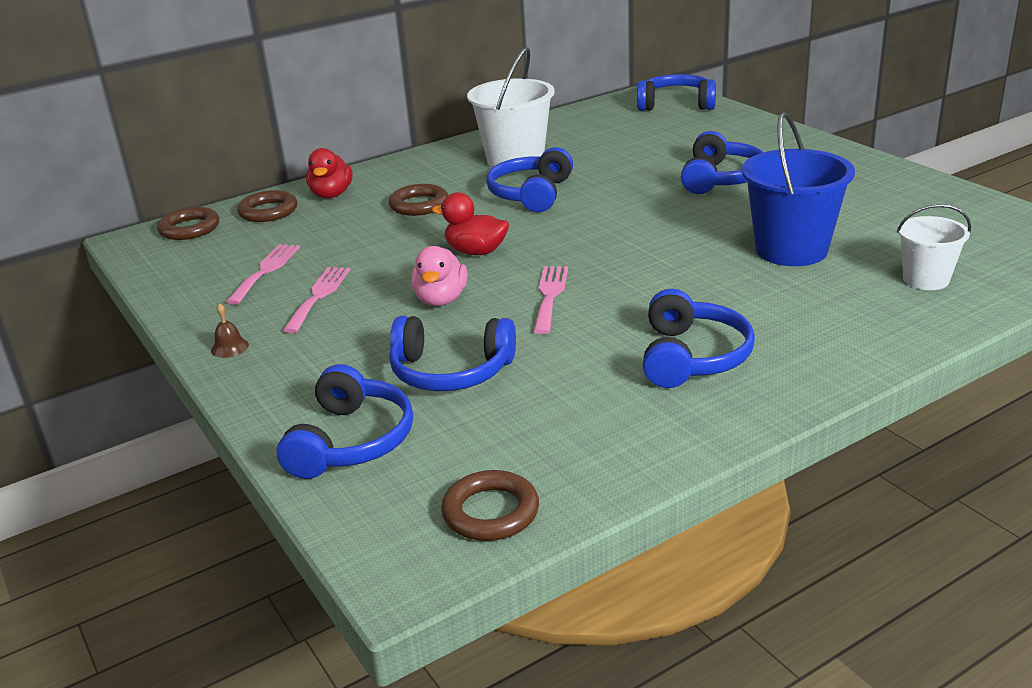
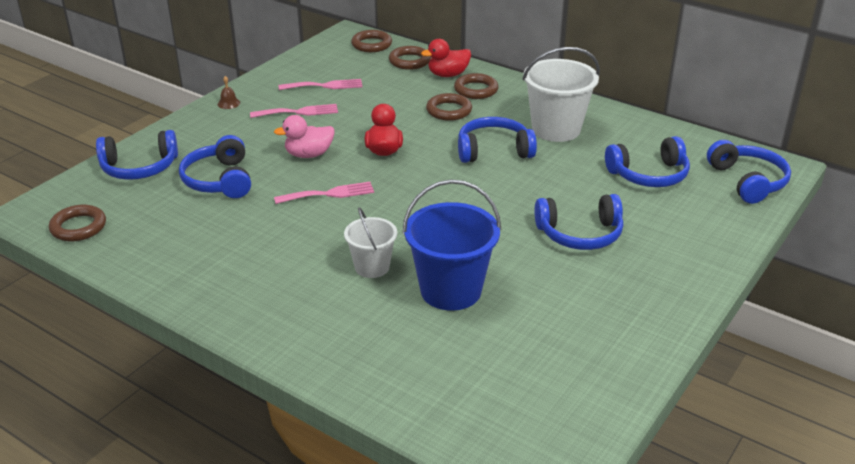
camera: 65 degrees right, 5 degrees up
blue headphones [643,289,755,388] -> blue headphones moved to [605,136,690,187]
white bucket [897,204,971,290] -> white bucket moved to [344,207,397,278]
none -> brown ring [454,73,499,99]

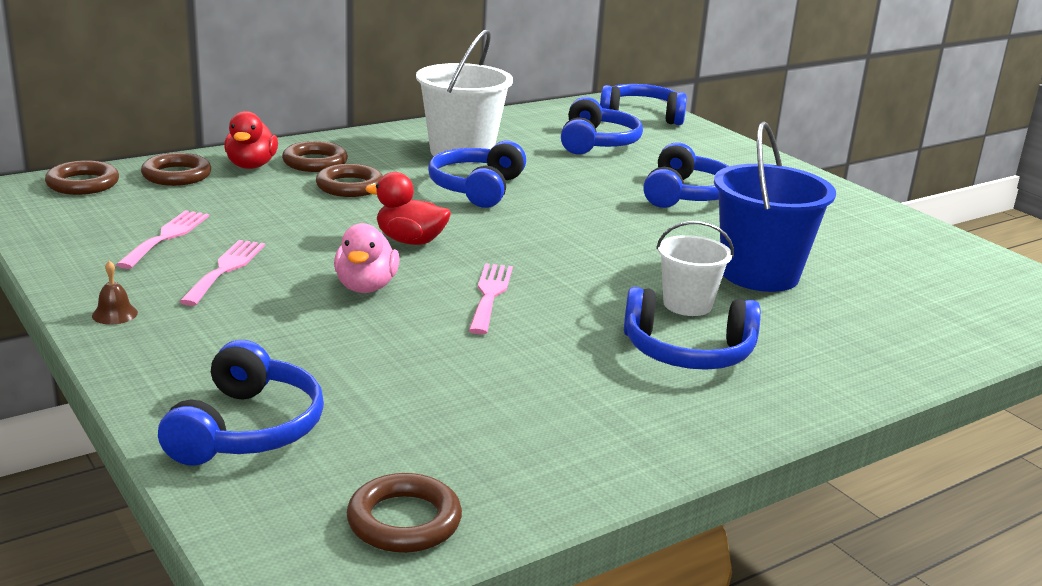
camera: 70 degrees left, 10 degrees down
blue headphones [179,135,251,198] -> blue headphones moved to [624,287,761,370]

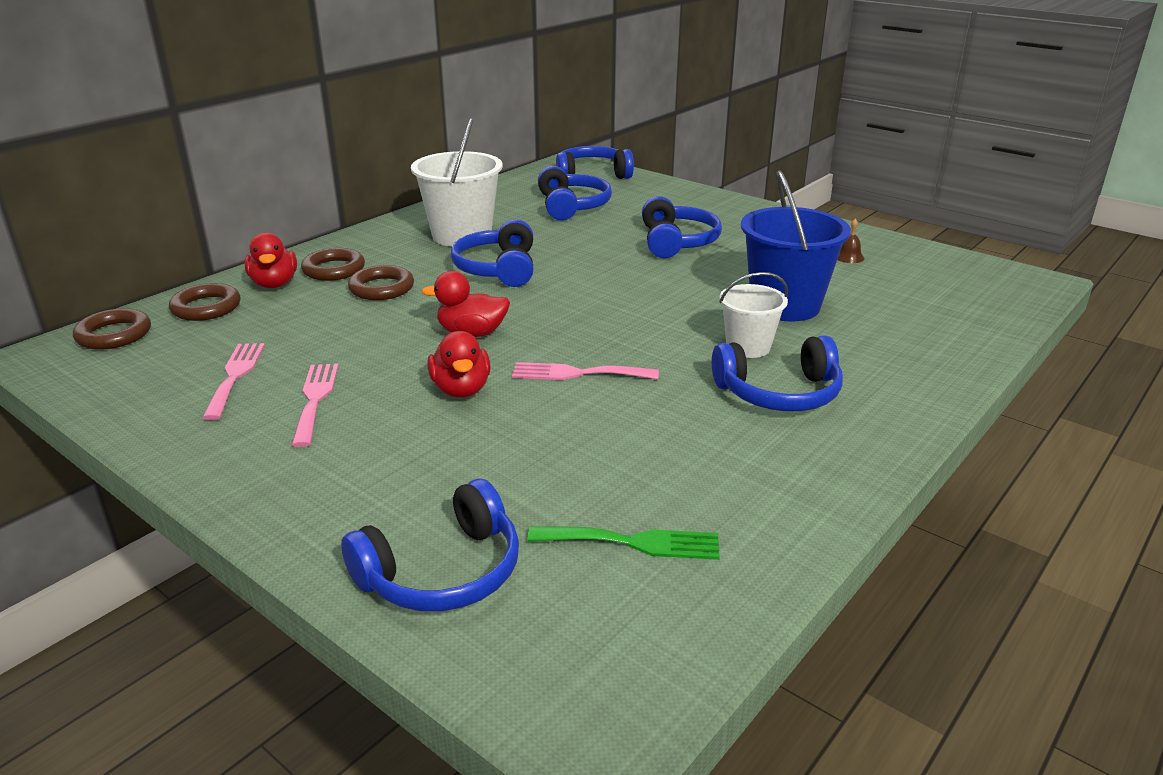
camera: 15 degrees left, 5 degrees up
brown bell [92,260,138,325] -> brown bell moved to [837,219,865,263]
blue headphones [158,340,324,466] -> blue headphones turned 60 degrees clockwise [341,479,519,612]
pink duck [334,223,400,293] -> red duck [427,331,491,397]
brown ring [347,473,462,553] -> none
pink fork [469,263,513,335] -> pink fork turned 75 degrees counterclockwise [512,362,659,380]
none -> green fork [528,526,720,560]

